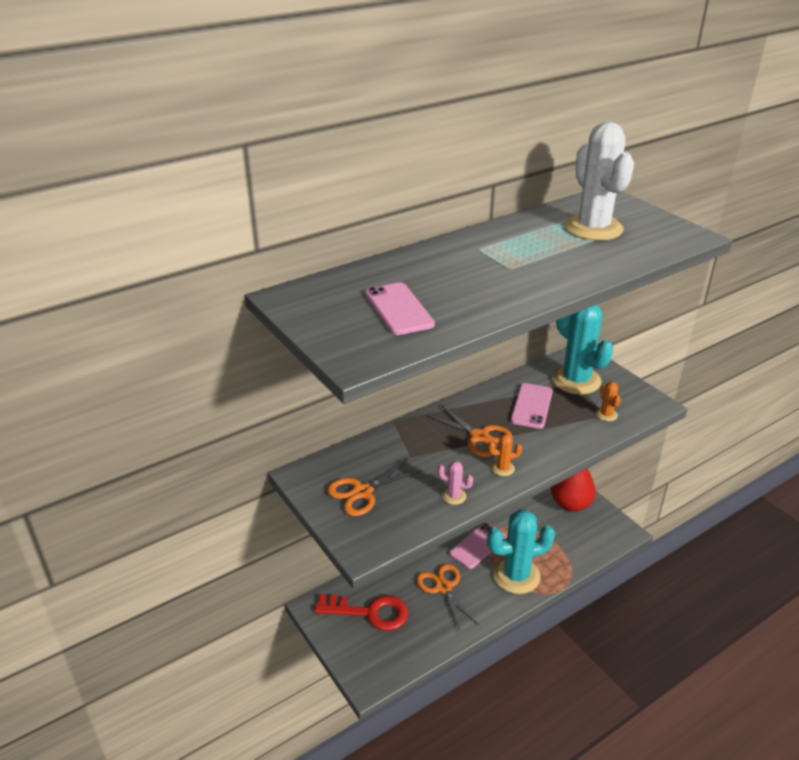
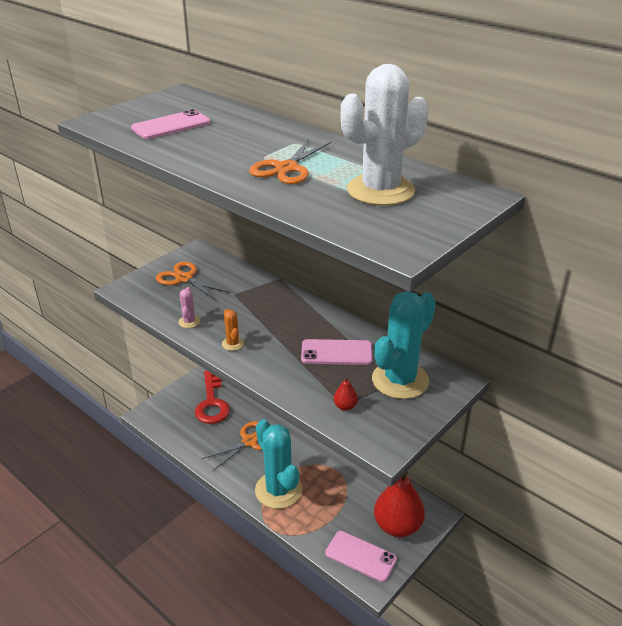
camera: 75 degrees right, 0 degrees up
orange scissors [426,404,512,457] -> orange scissors moved to [249,139,331,184]
pink phone [449,522,506,569] -> pink phone moved to [325,531,397,582]
orange cactus [596,382,621,421] -> red pear [334,376,358,411]

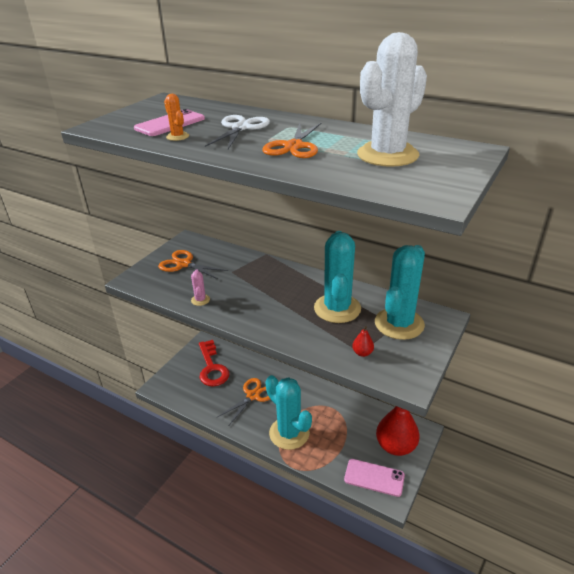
camera: 10 degrees left, 0 degrees up
orange cactus [222,309,244,351] -> orange cactus moved to [164,94,189,141]
pink phone [301,339,373,365] -> turquoise cactus [314,231,361,323]
none -> white scissors [205,115,270,149]

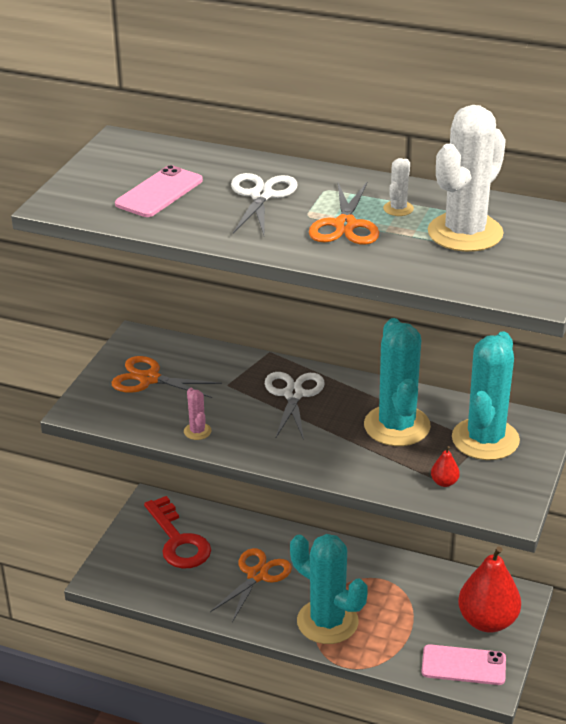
camera: 10 degrees left, 0 degrees up
orange cactus [164,94,189,141] -> none
none -> white scissors [265,372,325,440]
none -> white cactus [383,158,414,216]

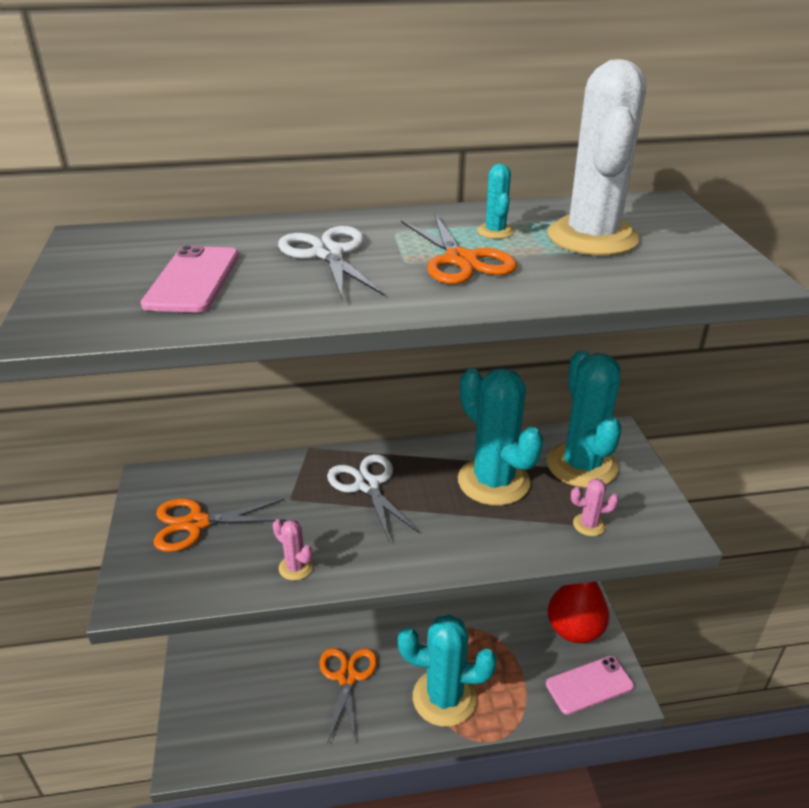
camera: 30 degrees left, 0 degrees up
red key [144,496,211,568] -> none
white cactus [383,158,414,216] -> turquoise cactus [477,164,514,239]
red pear [431,446,460,487] -> pink cactus [571,478,619,536]

